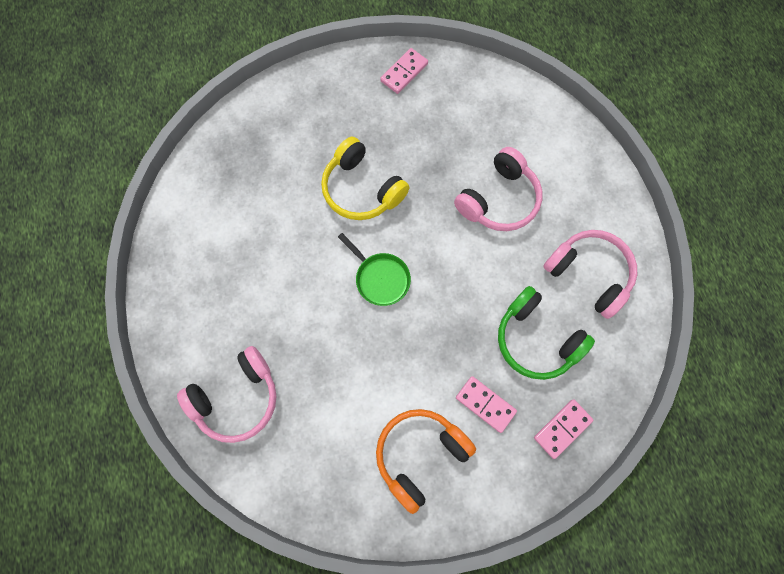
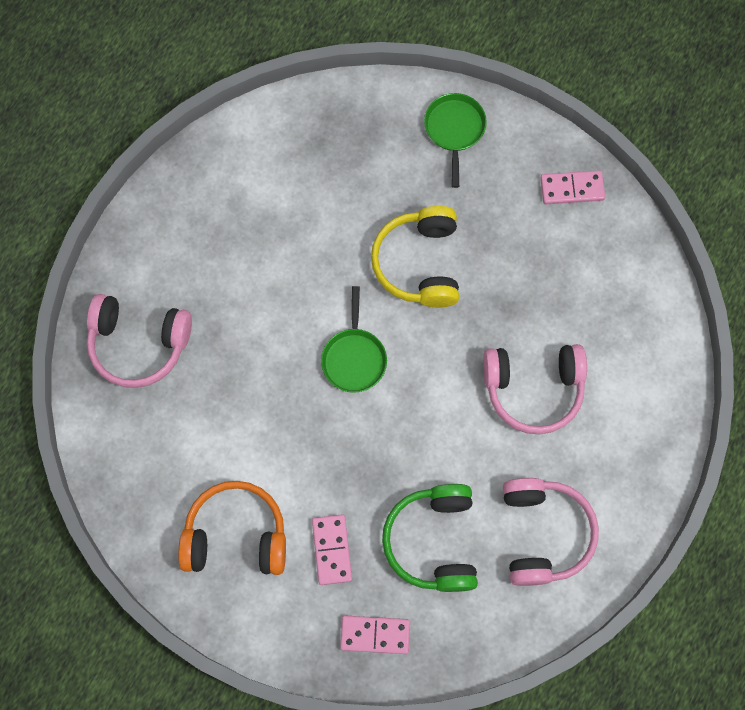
camera: 45 degrees right, 0 degrees up
none -> green pan [424,93,487,188]

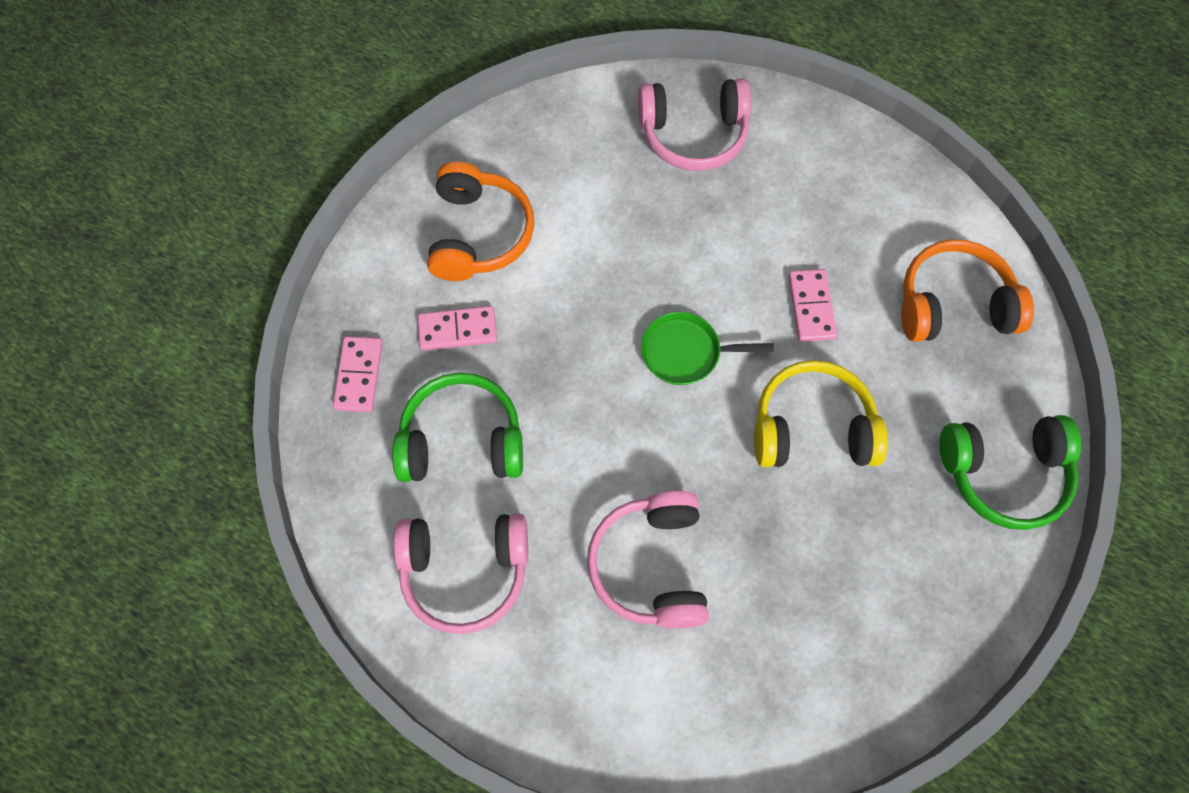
camera: 90 degrees right, 5 degrees down
pink headphones [87,294,192,388] -> pink headphones turned 105 degrees counterclockwise [638,79,751,171]
green pan [424,93,487,188] -> green headphones [940,415,1081,530]
pink domino [540,170,605,204] -> pink domino moved to [788,269,837,342]
none -> orange headphones [901,239,1034,342]

